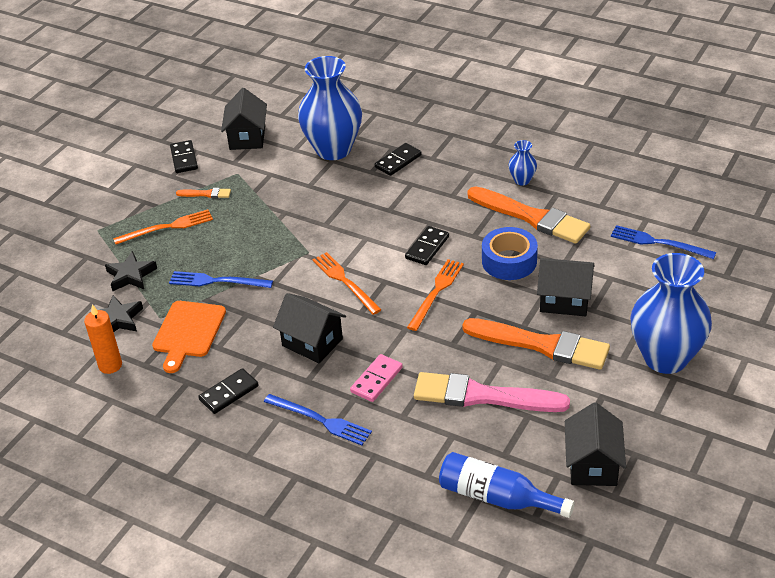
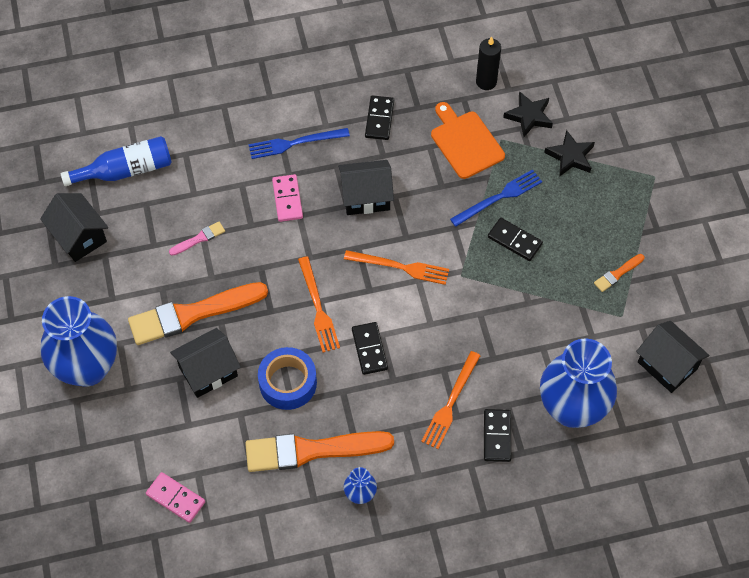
camera: 135 degrees right, 20 degrees up
orange candle [84,304,122,374] -> black candle [476,36,501,90]
orange fork [113,209,213,245] -> orange fork moved to [421,351,481,449]
black domino [170,140,198,173] -> black domino moved to [488,218,543,261]
pink brush [414,372,570,412] -> pink brush [169,222,225,256], size x0.43
blue fork [611,225,716,259] -> pink domino [146,472,205,523]

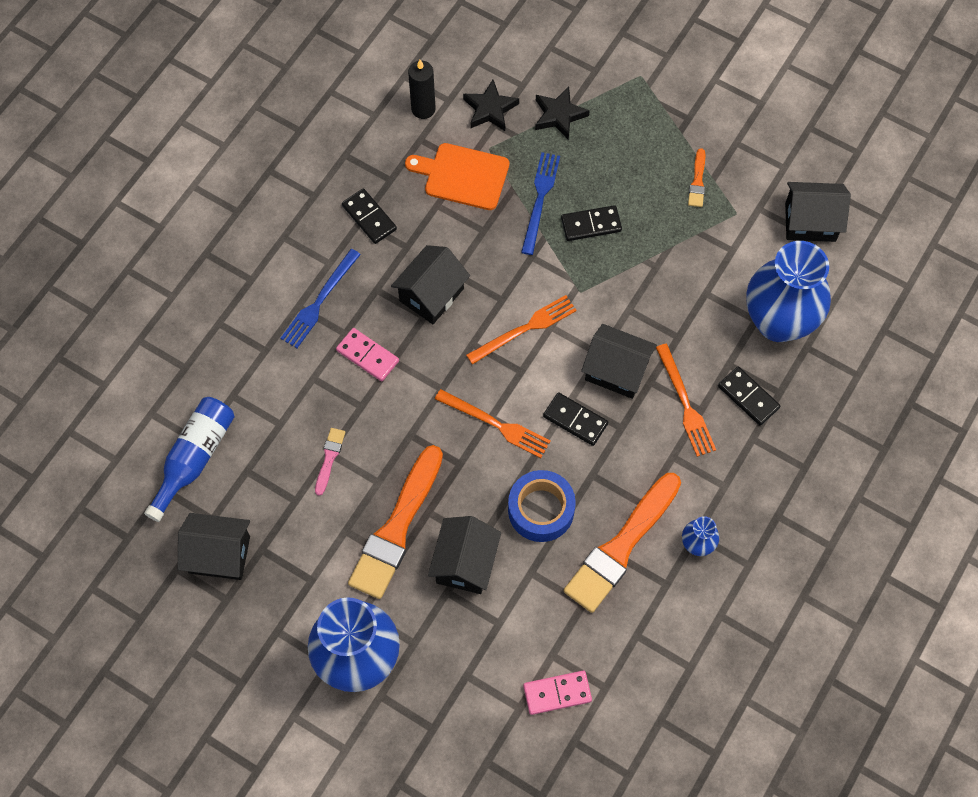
camera: 45 degrees left, 5 degrees up
none -> black house [581,324,657,399]

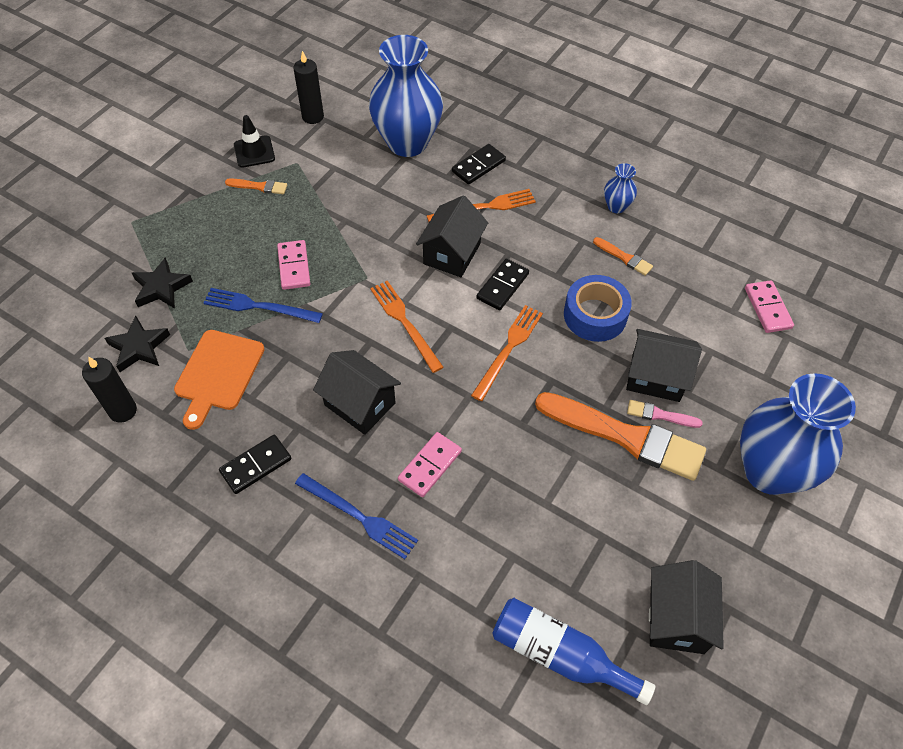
camera: 90 degrees left, 10 degrees down
pink brush [315,428,346,496] -> pink brush moved to [627,400,703,428]
black domino [561,205,622,241] -> pink domino [277,240,310,290]
orange brush [564,473,681,613] -> orange brush [593,237,653,276], size x0.43
black house [785,182,851,242] -> black candle [293,51,324,124]
none -> black traffic cone [234,115,275,168]

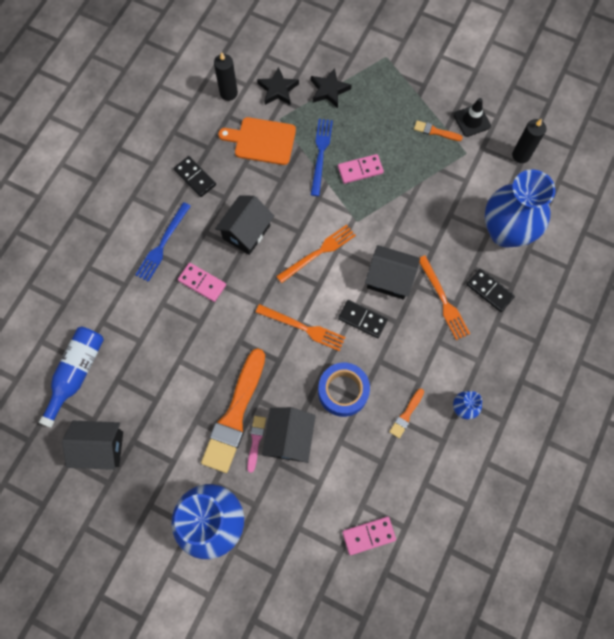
camera: 85 degrees right, 15 degrees up
orange brush [225,178,287,194] -> orange brush turned 105 degrees clockwise [414,120,463,141]

